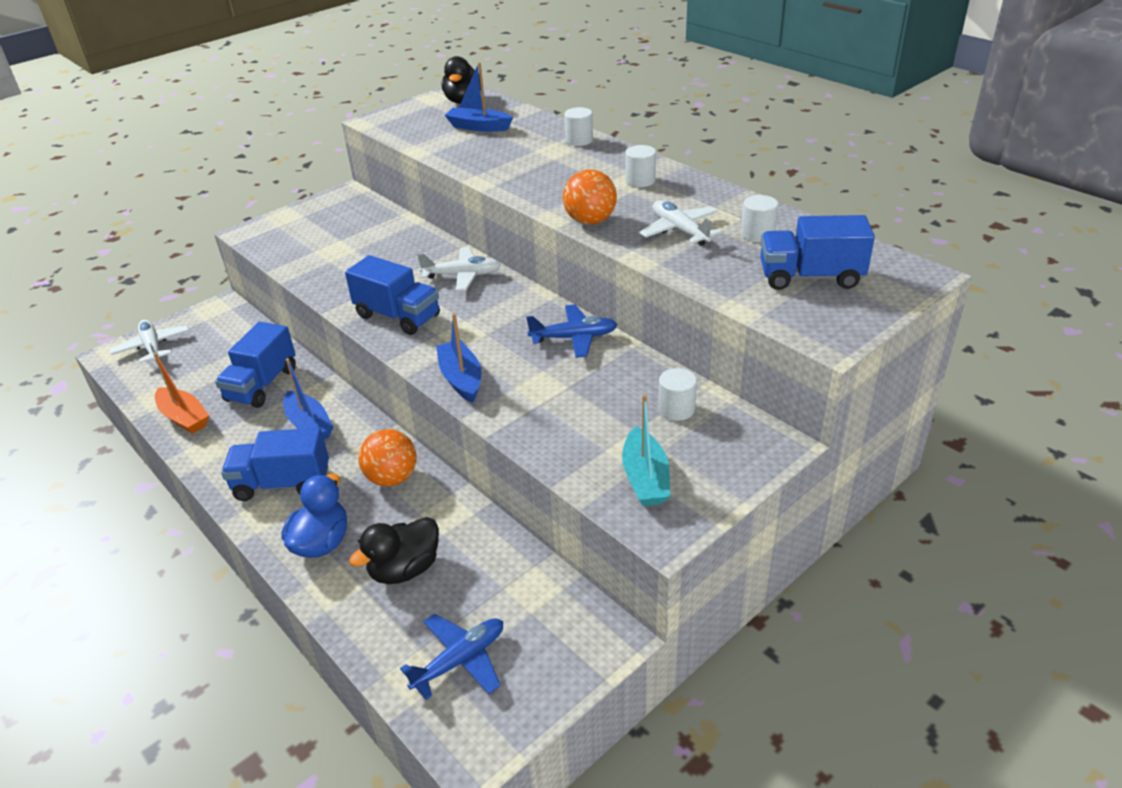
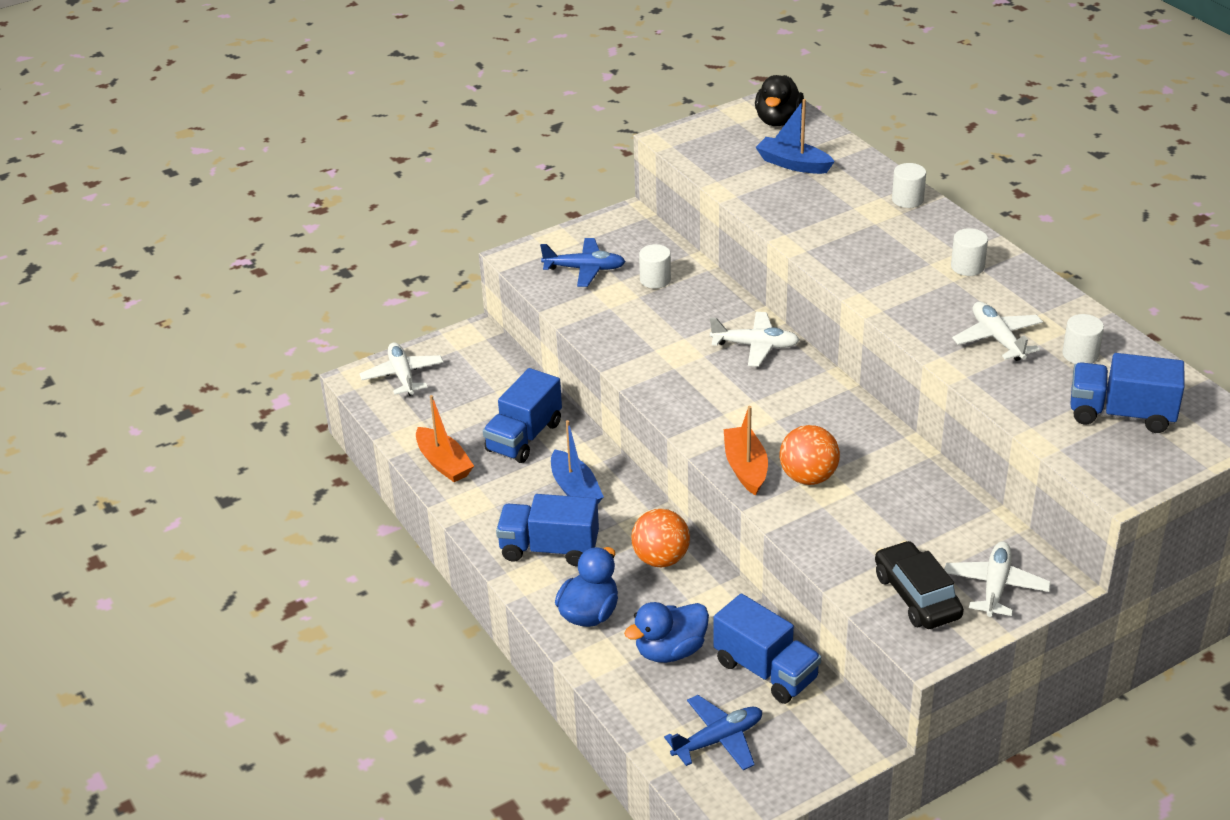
camera: 10 degrees right, 0 degrees up
blue truck [345,255,440,335] -> blue truck moved to [713,594,821,704]
black duck [349,517,439,584] -> blue duck [624,602,709,663]
blue boat [436,313,481,403] -> orange boat [724,406,768,496]
blue plane [526,305,617,358] -> blue plane moved to [540,238,626,287]
orange ball [563,169,617,225] -> orange ball moved to [779,425,840,485]
turquoise boat [622,394,670,506] -> black car [875,541,964,629]
white cylinder [658,368,697,421] -> white cylinder moved to [639,244,671,289]
none -> white plane [944,542,1051,617]

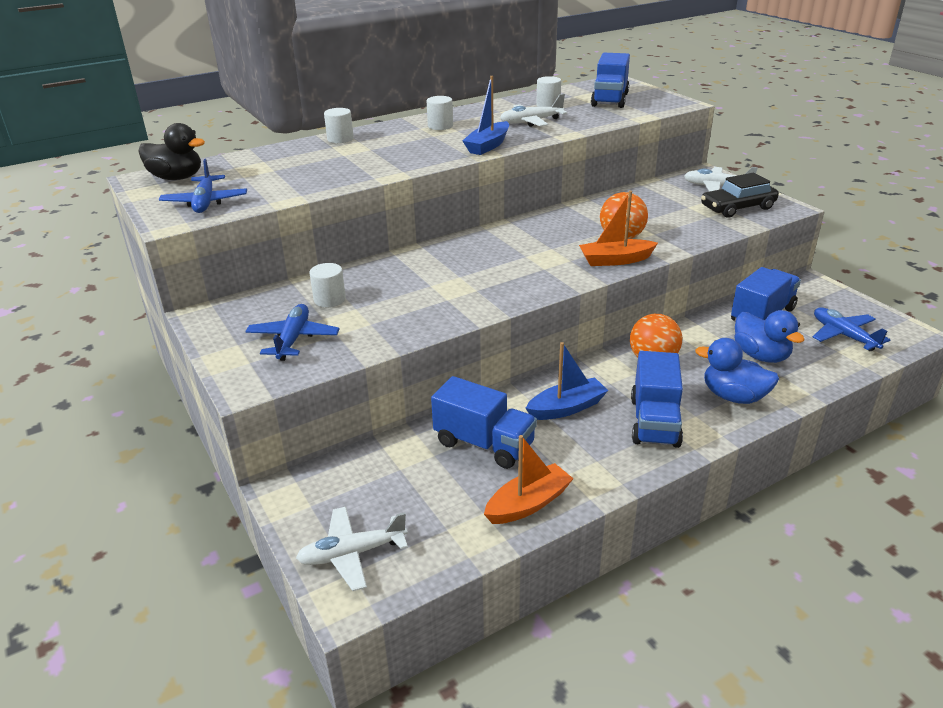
camera: 90 degrees left, 5 degrees down
white plane [710,312,800,367] -> none
blue boat [756,99,835,174] -> blue boat moved to [463,76,509,155]
none -> blue plane [159,159,247,213]

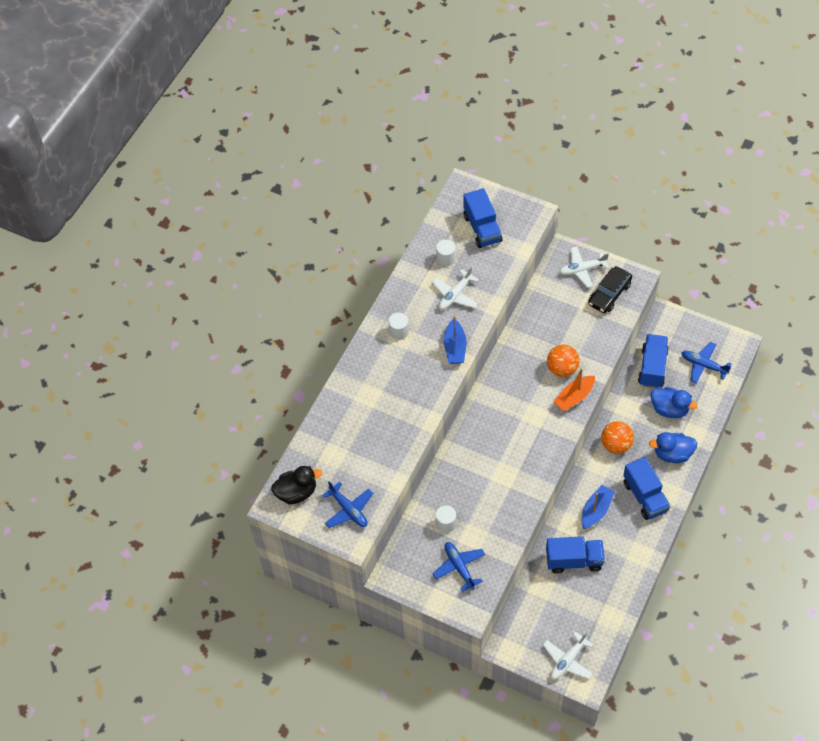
camera: 30 degrees left, 25 degrees up
white cylinder [324,108,354,143] -> none
orange boat [484,435,574,524] -> none

